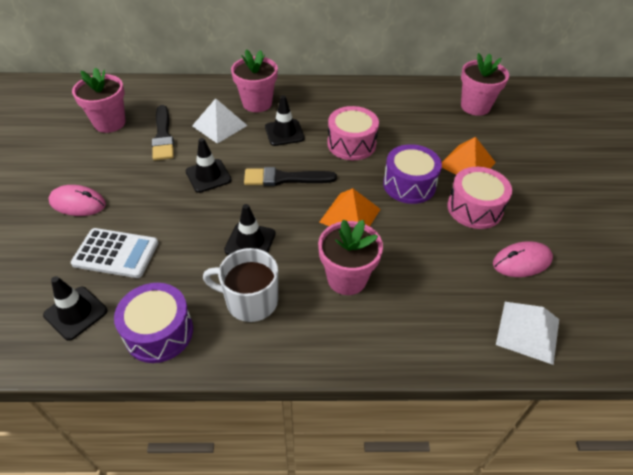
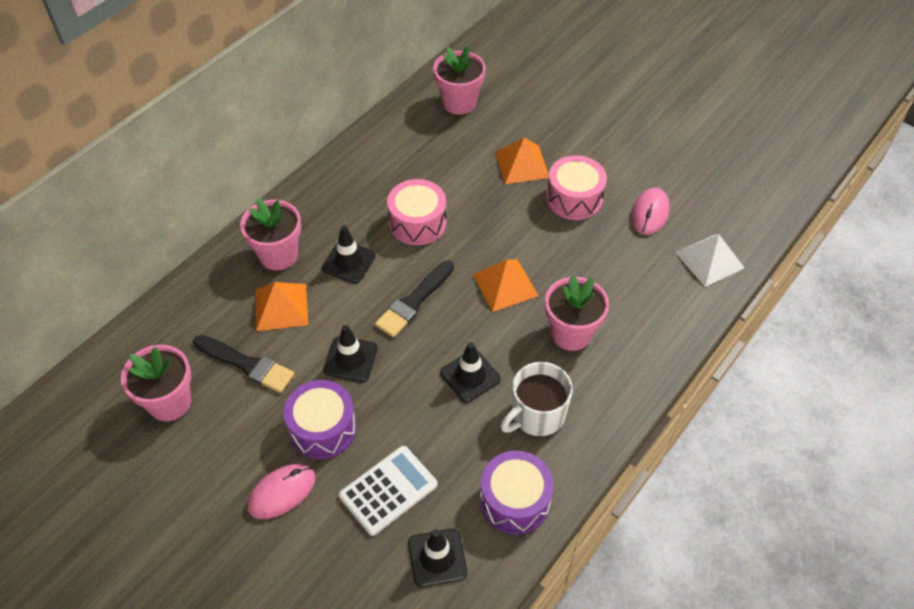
camera: 50 degrees left, 5 degrees up
white pyramid [192,98,248,144] -> orange pyramid [256,282,308,331]
purple drum [383,144,442,204] -> purple drum moved to [284,380,357,459]

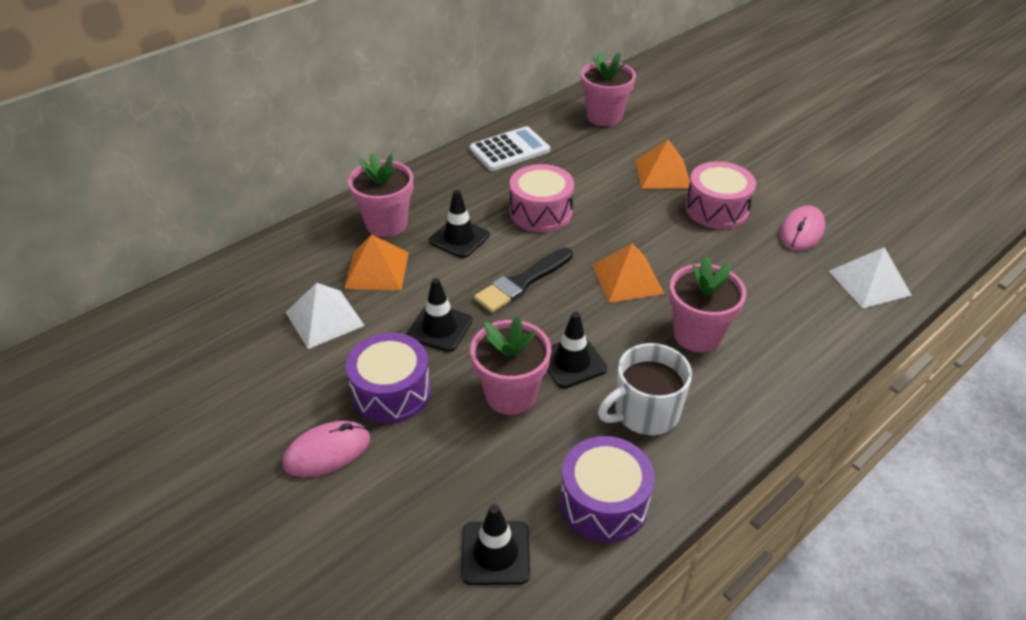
camera: 10 degrees right, 10 degrees down
pink flower pot [121,345,192,421] -> pink flower pot moved to [470,316,551,415]
black brush [193,335,294,393] -> white pyramid [286,283,365,349]
white calculator [339,446,438,536] -> white calculator moved to [470,126,550,171]

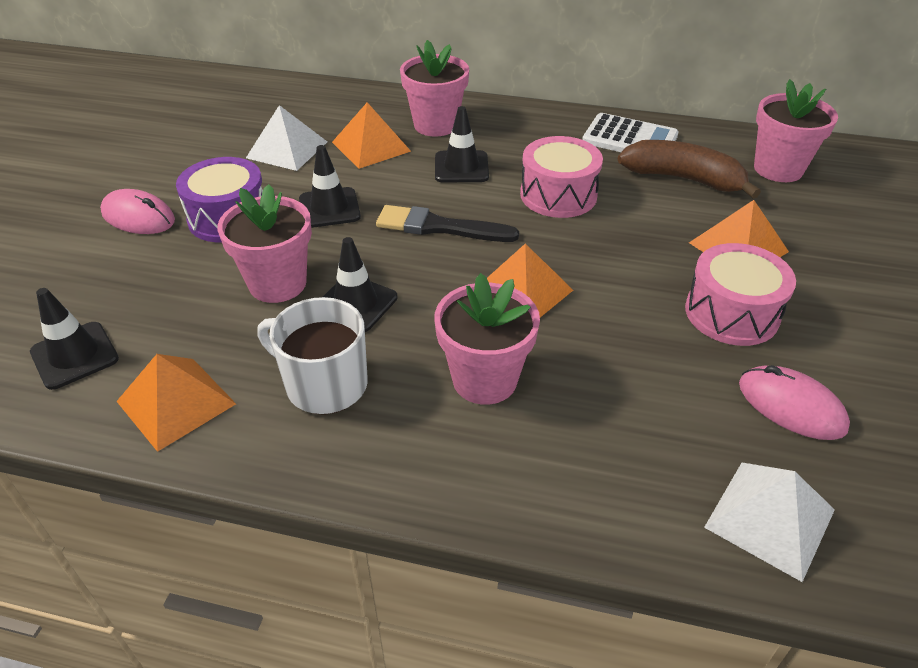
camera: 55 degrees right, 0 degrees up
purple drum [560,436,654,542] -> orange pyramid [116,354,236,452]
pink mouse [780,205,825,251] -> pink mouse turned 45 degrees clockwise [739,365,850,440]
none -> brown banana [618,140,761,199]

